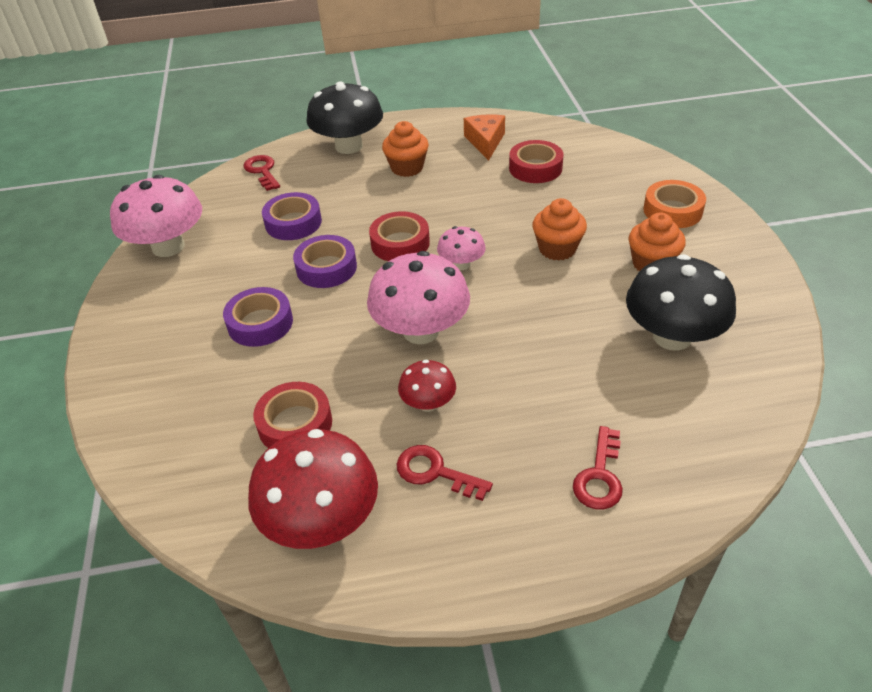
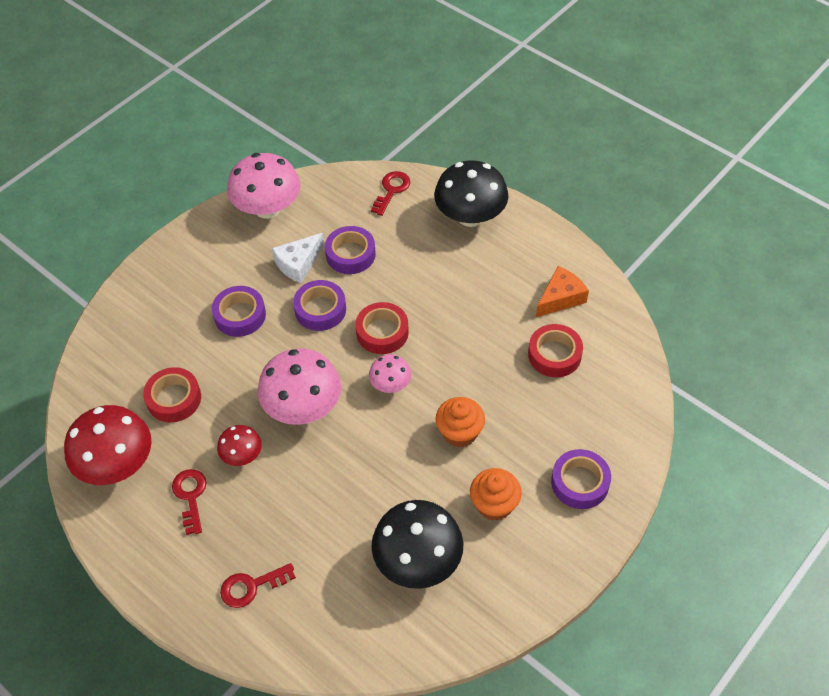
camera: 50 degrees right, 10 degrees up
orange cupcake [382,121,429,177] -> none
orange tape [643,180,706,228] -> purple tape [551,449,611,509]
none -> white cheese [272,233,324,283]

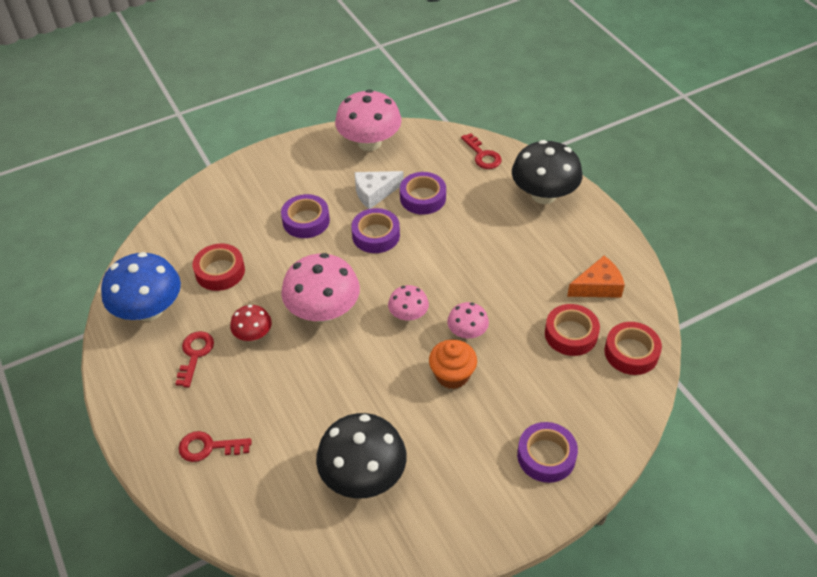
camera: 20 degrees right, 5 degrees down
red mushroom [64,405,152,485] -> blue mushroom [101,252,181,321]
red tape [355,302,409,354] -> red tape moved to [604,322,662,375]
red key [371,171,410,216] -> red key turned 105 degrees clockwise [461,133,502,169]
orange cupcake [470,468,522,521] -> none
none -> pink mushroom [447,302,489,339]

